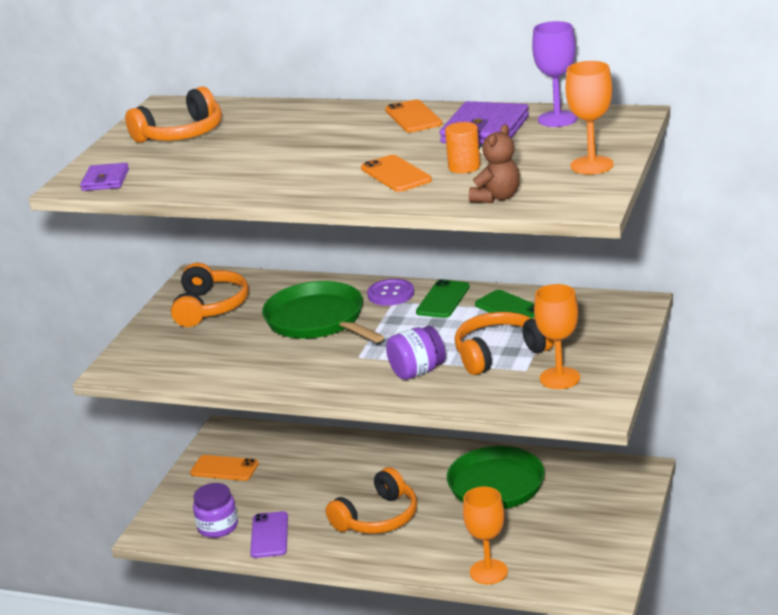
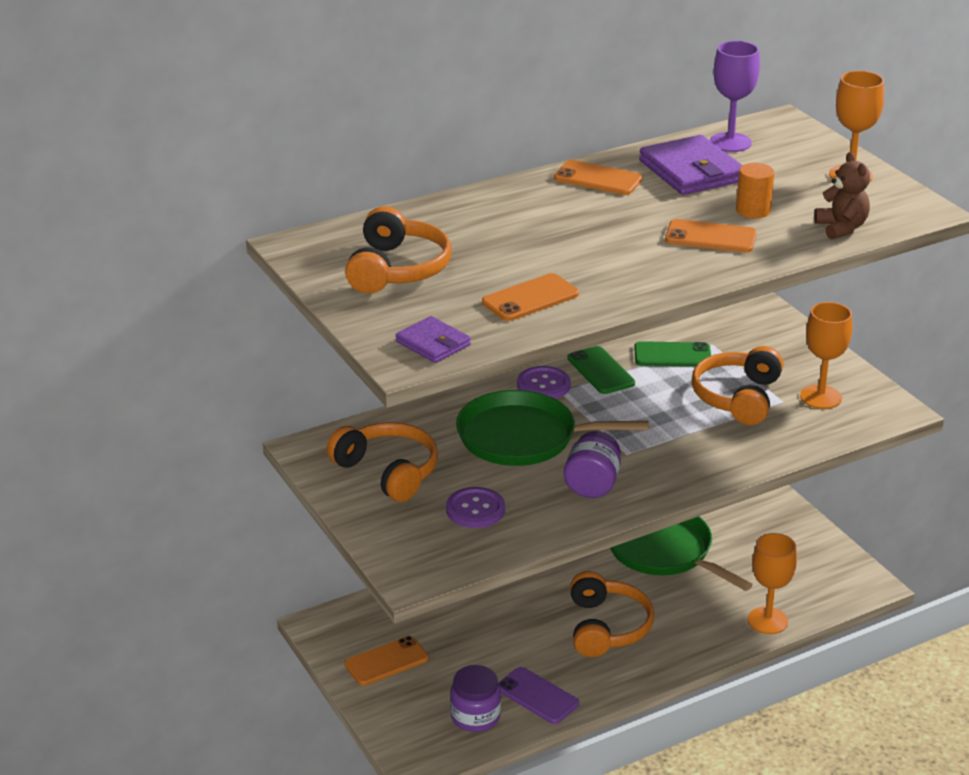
camera: 50 degrees left, 5 degrees up
purple jar [386,326,446,380] -> purple jar moved to [564,431,621,498]
none -> purple button [446,487,505,528]
none -> orange phone [482,273,579,321]

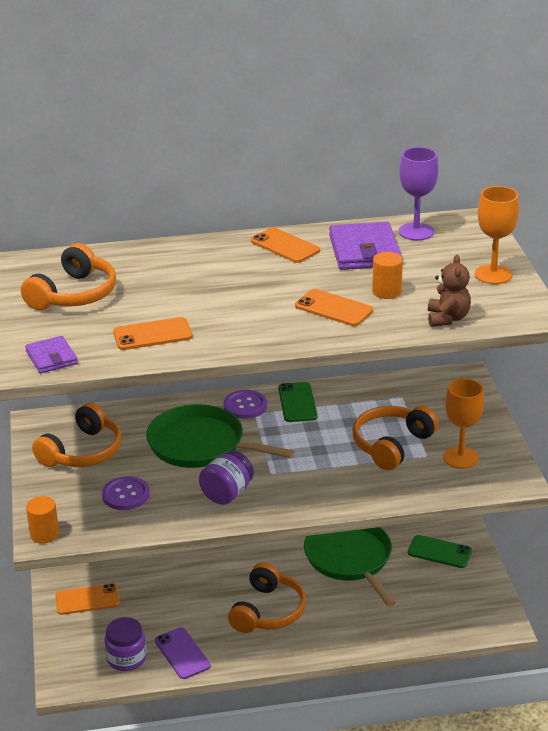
camera: 20 degrees right, 0 degrees up
orange headphones [327,422,438,502] -> orange headphones turned 60 degrees clockwise [32,402,122,467]
green phone [634,341,711,367] -> green phone moved to [408,535,472,568]
orange goblet [748,533,797,634] -> none
none -> orange cylinder [26,496,59,544]

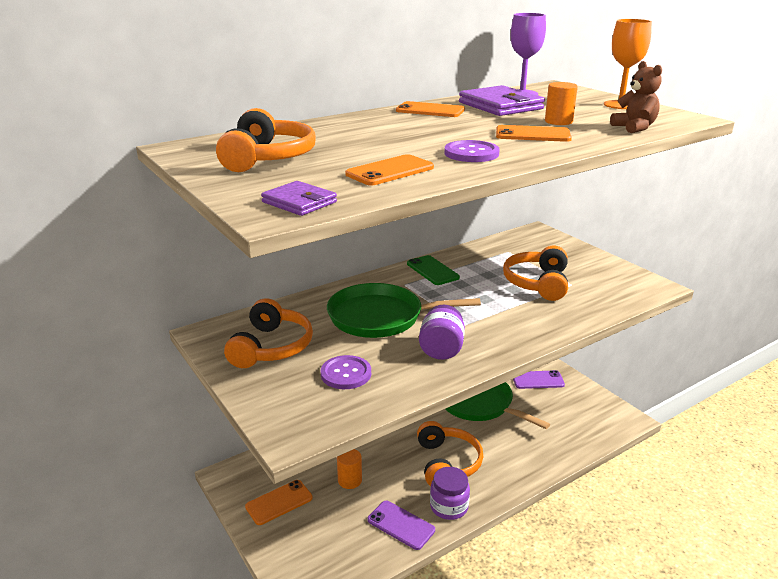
camera: 25 degrees left, 5 degrees down
orange cylinder [26,496,59,544] -> orange cylinder moved to [337,449,362,489]
purple jar [104,617,147,671] -> purple jar moved to [430,467,470,520]
purple button [223,390,267,419] -> purple button moved to [444,140,500,162]
green phone [408,535,472,568] -> purple phone [513,370,565,389]
orange goblet [443,378,484,469] -> none

